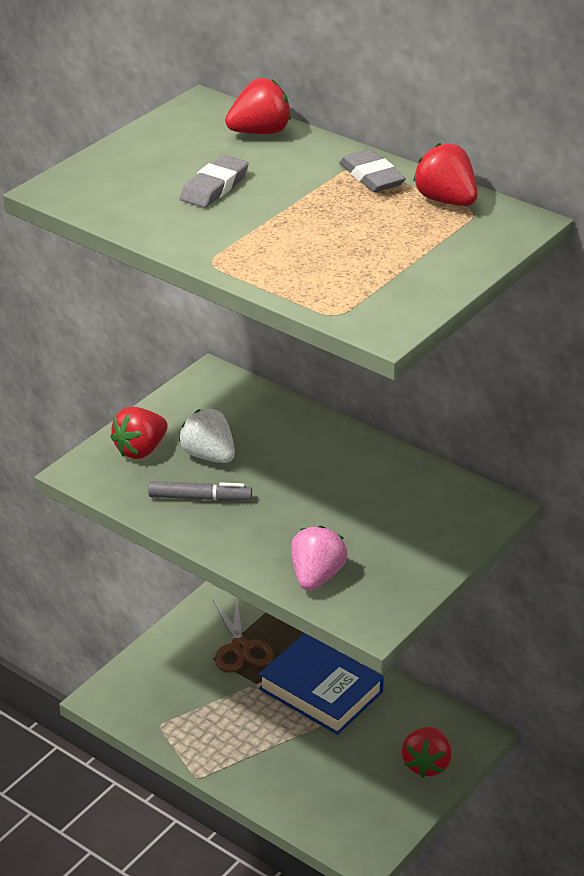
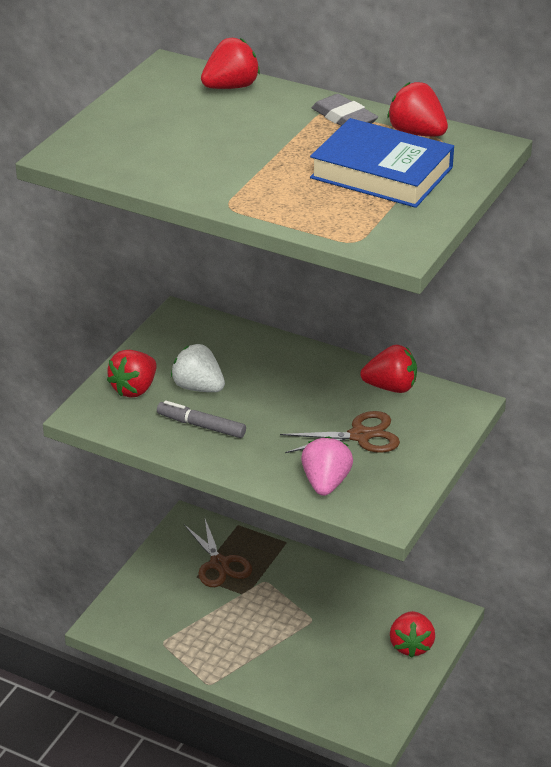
camera: 10 degrees left, 0 degrees up
grey marker [148,481,252,501] -> grey marker turned 150 degrees counterclockwise [157,401,246,438]
grey eraser [180,155,248,208] -> none
blue book [259,633,384,735] -> blue book moved to [310,118,454,208]
none -> brown scissors [280,411,400,453]
none -> red strawberry [361,345,417,393]

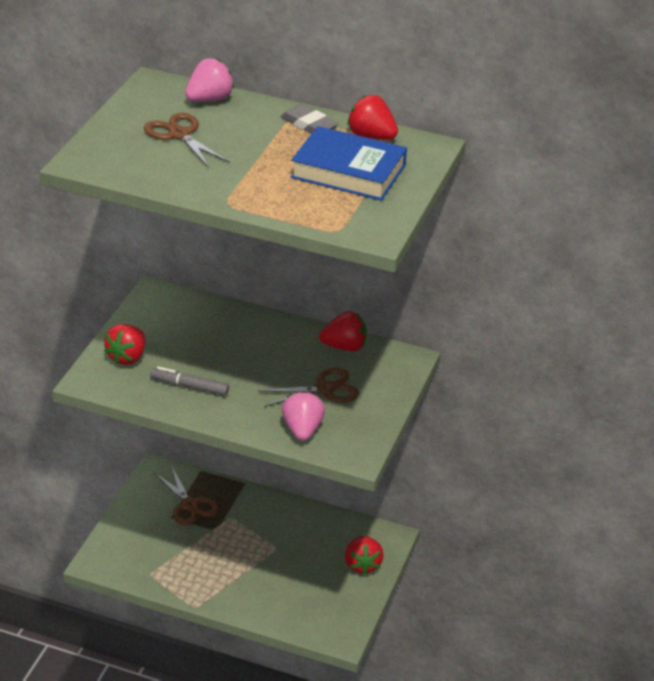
camera: 10 degrees left, 0 degrees up
white strawberry [171,344,225,392] -> none
red strawberry [201,38,260,89] -> pink strawberry [185,58,234,102]
none -> brown scissors [144,113,230,168]

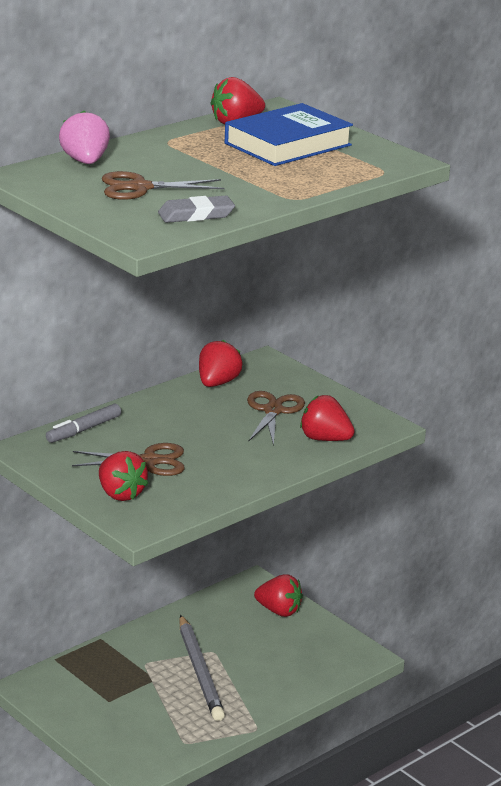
camera: 60 degrees left, 10 degrees down
grey marker [151,366,229,396] -> grey marker moved to [46,403,121,443]
brown scissors [154,465,219,525] -> brown scissors moved to [72,443,185,476]
grey eraser [280,104,339,134] -> grey eraser moved to [158,196,235,223]
pink strawberry [282,391,325,441] -> red strawberry [300,395,355,441]
none -> grey pencil [180,615,225,721]

